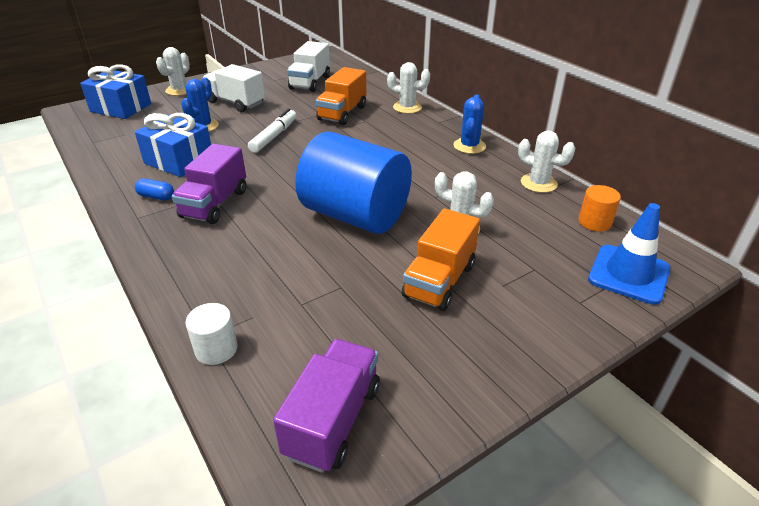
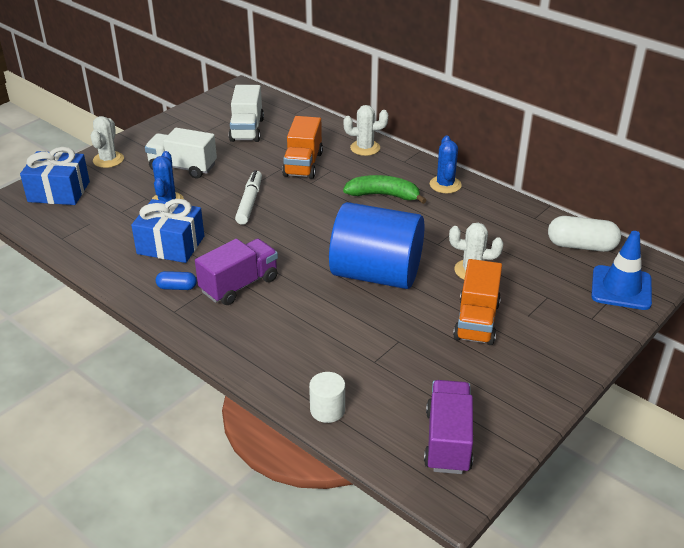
camera: 15 degrees left, 0 degrees up
purple truck [172,144,246,224] -> purple truck turned 135 degrees counterclockwise [195,239,278,305]
white cactus [518,130,576,193] -> none
orange cylinder [579,185,621,231] -> white capsule [548,216,621,252]
none -> green banana [343,175,427,204]

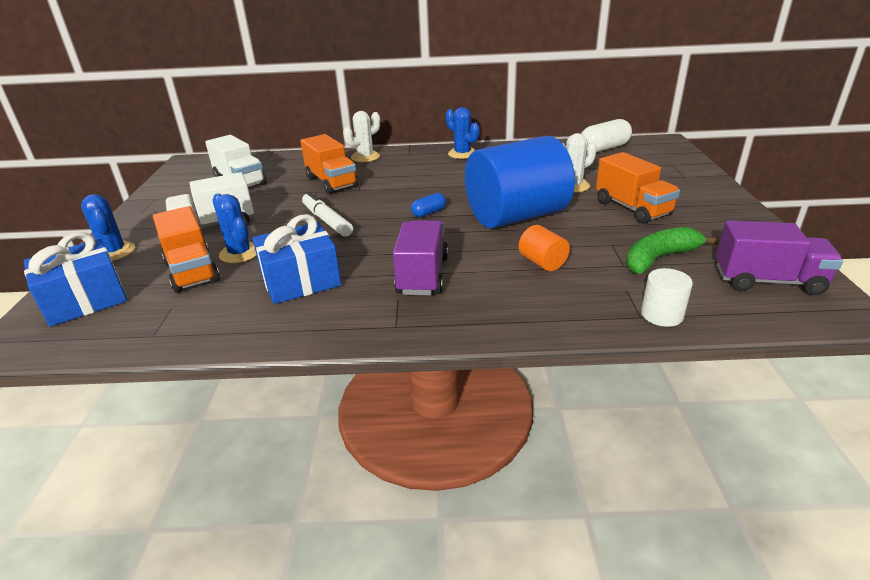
camera: 40 degrees left, 5 degrees down
white cactus [91,116,124,168] -> blue cactus [81,194,135,261]
blue capsule [156,271,197,290] -> blue capsule moved to [411,193,446,217]
green banana [343,175,427,204] -> green banana moved to [626,227,719,274]
purple truck [424,380,473,474] -> purple truck turned 135 degrees clockwise [716,220,843,295]
blue traffic cone [591,231,652,310] -> none
none -> orange truck [153,206,220,293]
none -> orange cylinder [519,225,570,271]

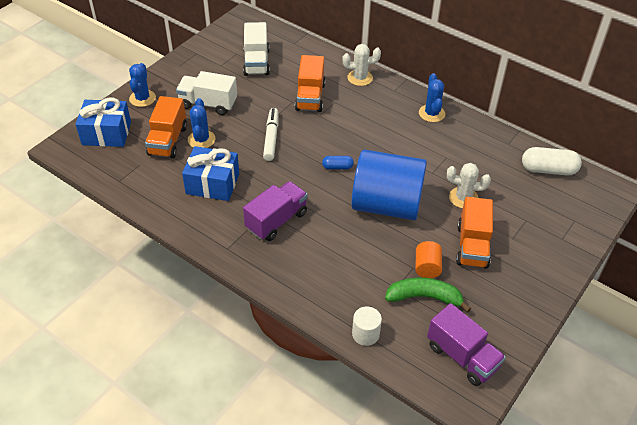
camera: 35 degrees right, 15 degrees up
orange cylinder [519,225,570,271] -> orange cylinder moved to [415,241,442,278]

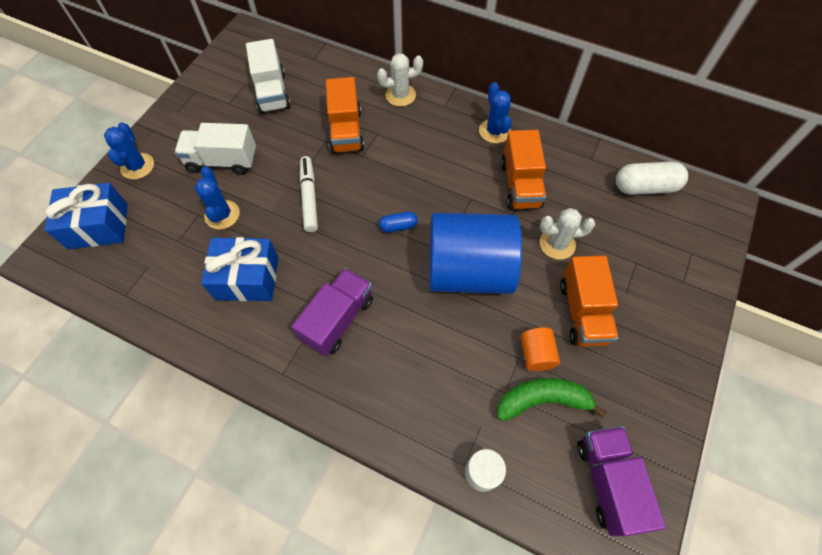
camera: 10 degrees left, 15 degrees up
orange truck [145,96,187,158] -> orange truck moved to [501,130,546,209]
purple truck [427,303,506,386] -> purple truck turned 135 degrees counterclockwise [577,426,666,536]

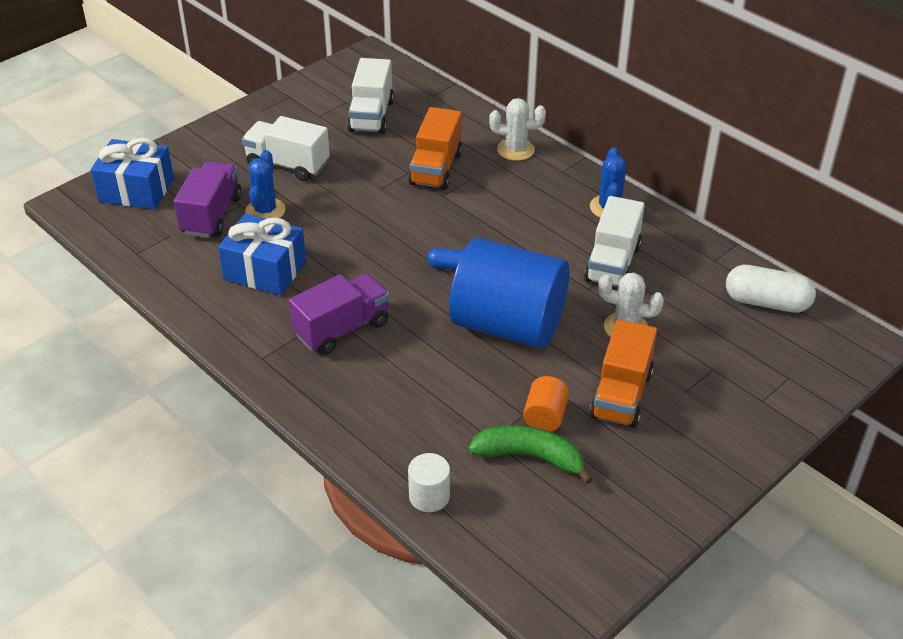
camera: 20 degrees right, 20 degrees down
blue cactus [104,122,154,179] -> none
white marker [300,156,318,232] -> none
orange truck [501,130,546,209] -> white truck [584,196,645,287]
purple truck [577,426,666,536] -> purple truck moved to [174,161,242,238]

